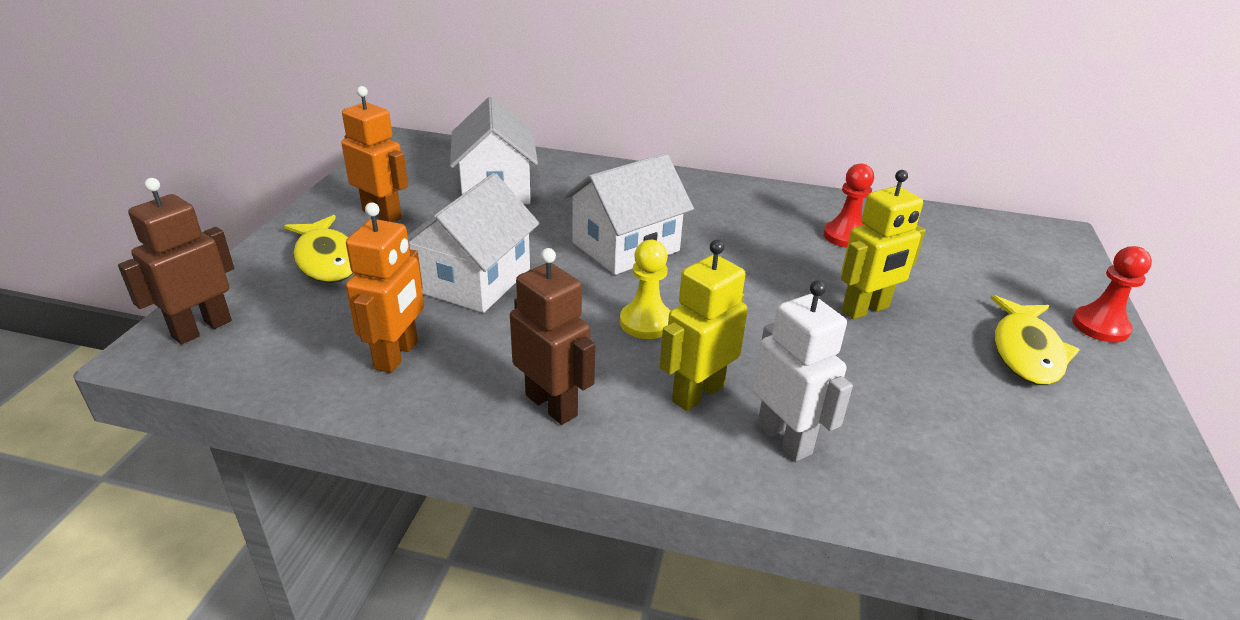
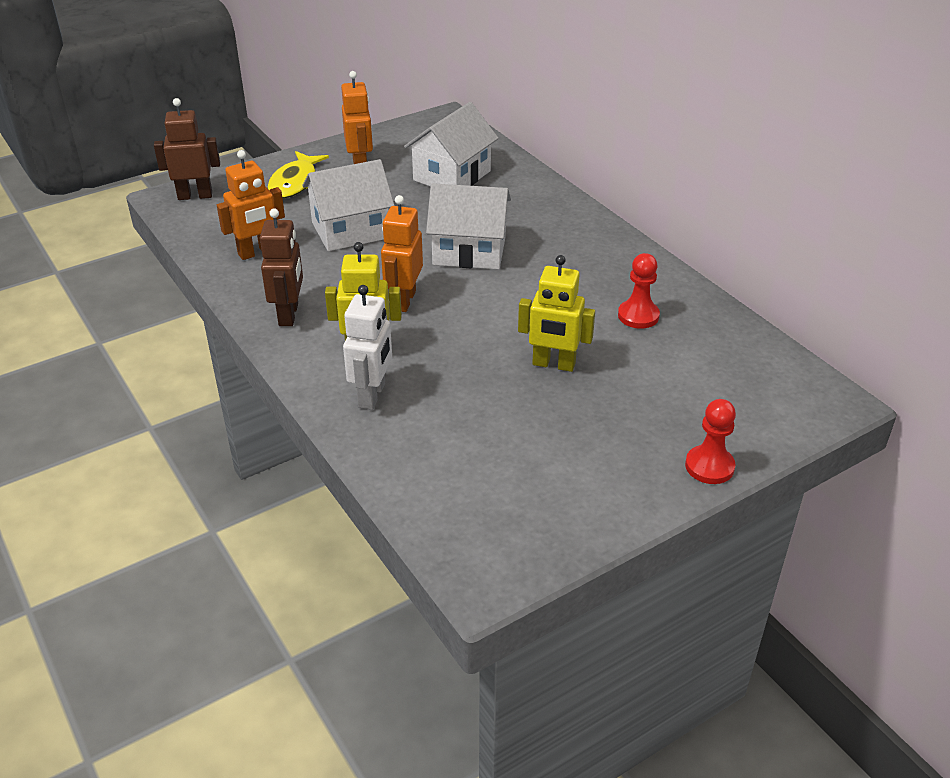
camera: 45 degrees right, 5 degrees up
yellow pawn [620,240,671,339] -> orange robot [381,195,423,312]
yellow fish [991,295,1080,385] -> none

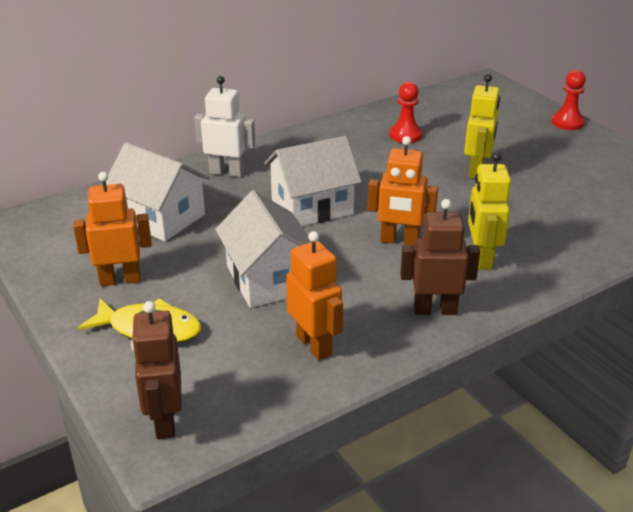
camera: 90 degrees left, 5 degrees down
white robot [343,285,392,410] -> white robot moved to [194,76,255,177]
white house [426,183,511,270] -> white house turned 60 degrees clockwise [264,136,362,226]

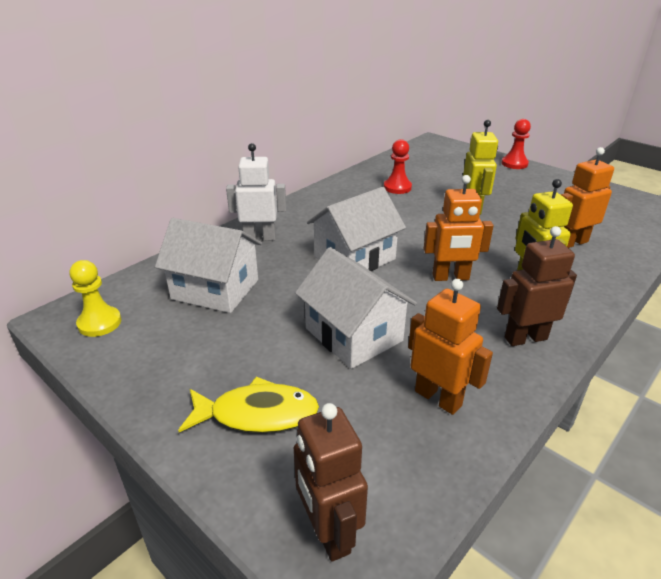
camera: 15 degrees left, 0 degrees up
orange robot [73,172,152,286] -> orange robot moved to [561,147,614,248]
none -> yellow pawn [70,260,121,337]

